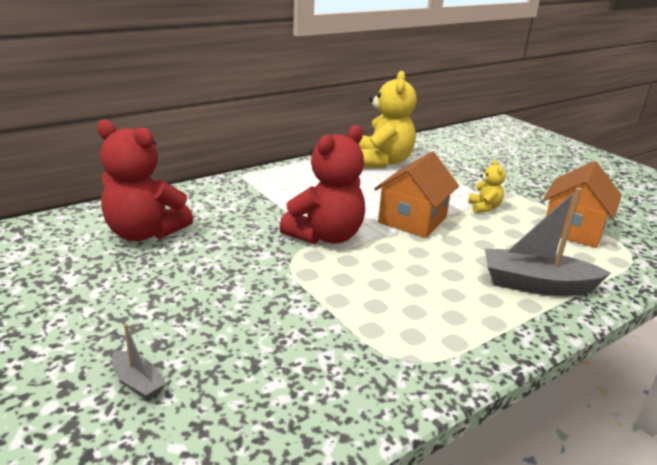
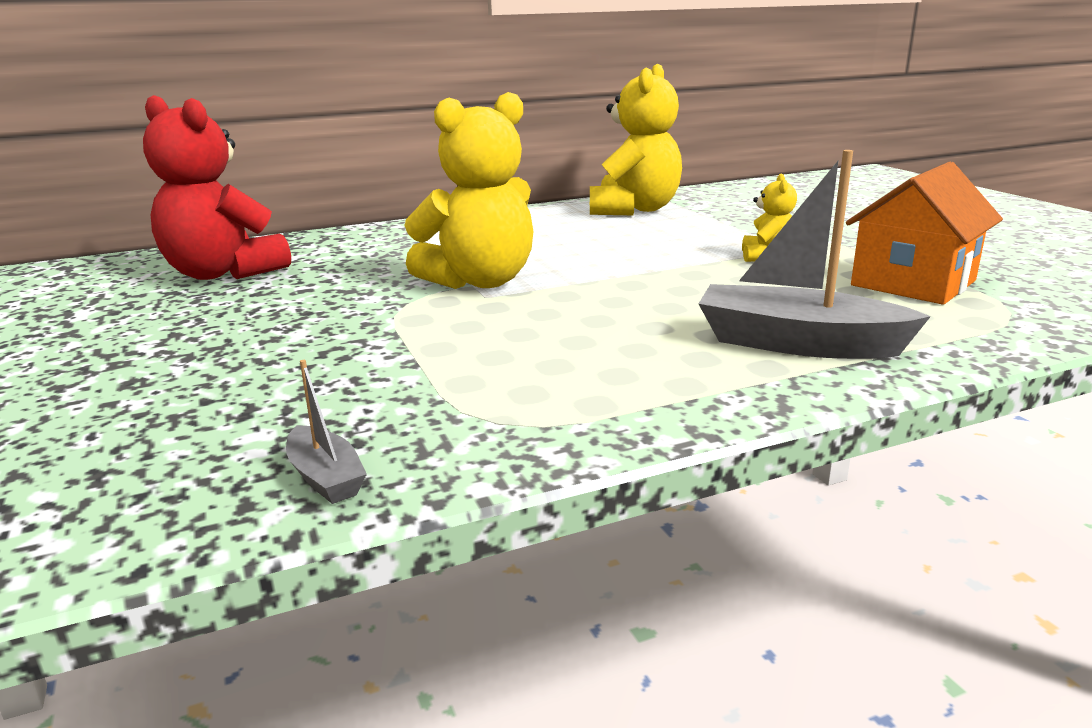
camera: 15 degrees right, 5 degrees down
grey boat [112,323,166,400] -> grey boat moved to [286,360,367,504]
red teddy bear [279,125,365,244] -> yellow teddy bear [404,92,533,289]
orange house [374,151,459,238] -> none

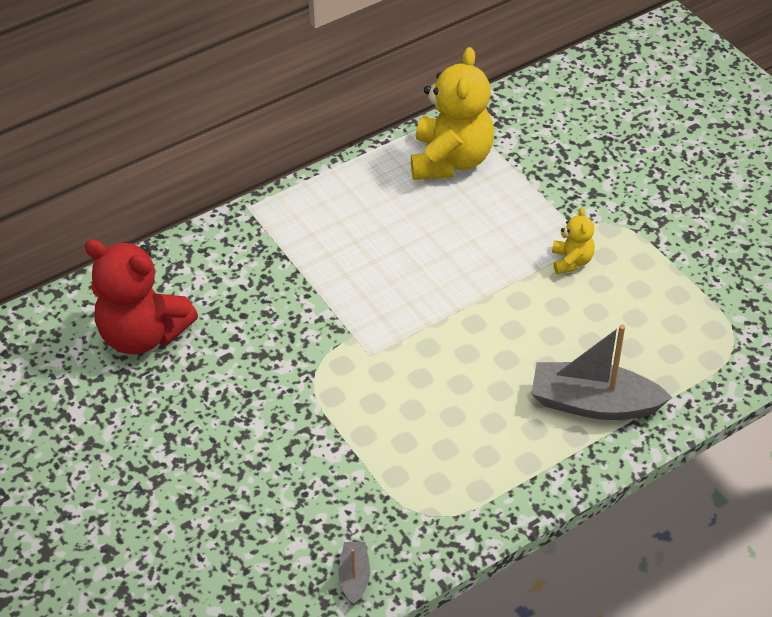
camera: 10 degrees left, 25 degrees up
grey boat [286,360,367,504] -> grey boat turned 135 degrees counterclockwise [338,542,370,605]
yellow teddy bear [404,92,533,289] -> none
orange house [846,162,1003,305] -> none

